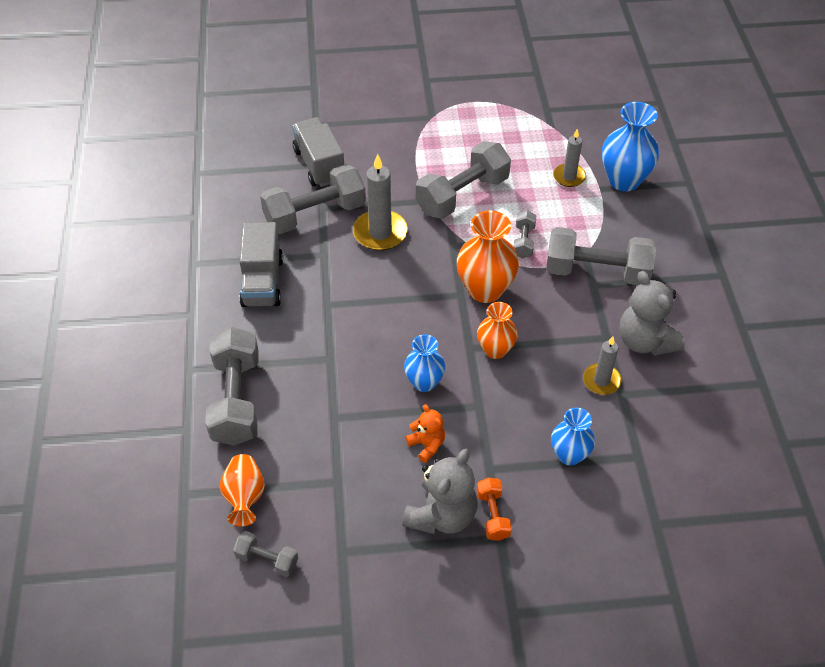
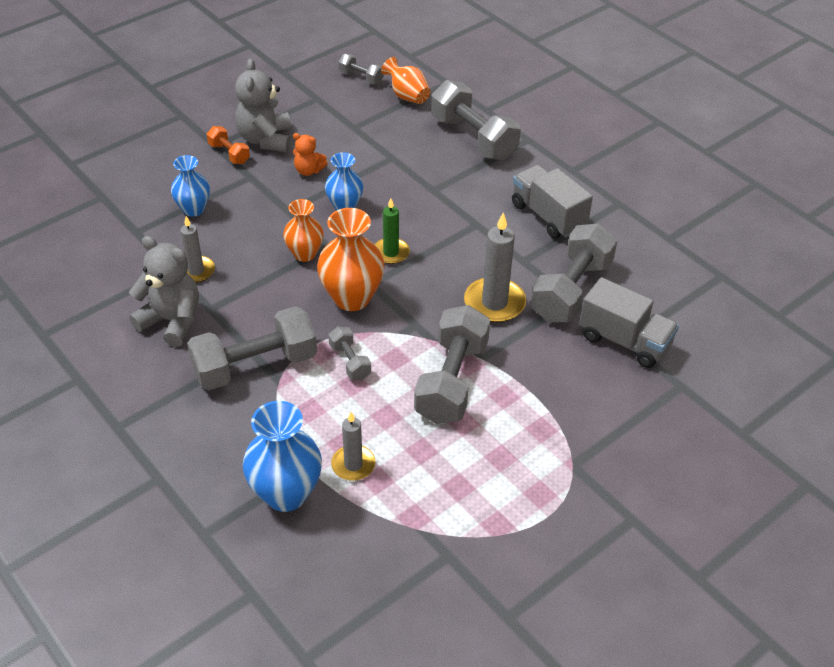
camera: 145 degrees right, 5 degrees down
grey dumbbell [233,531,298,577] -> grey dumbbell turned 45 degrees clockwise [338,54,384,84]
none -> green candle [374,198,410,264]

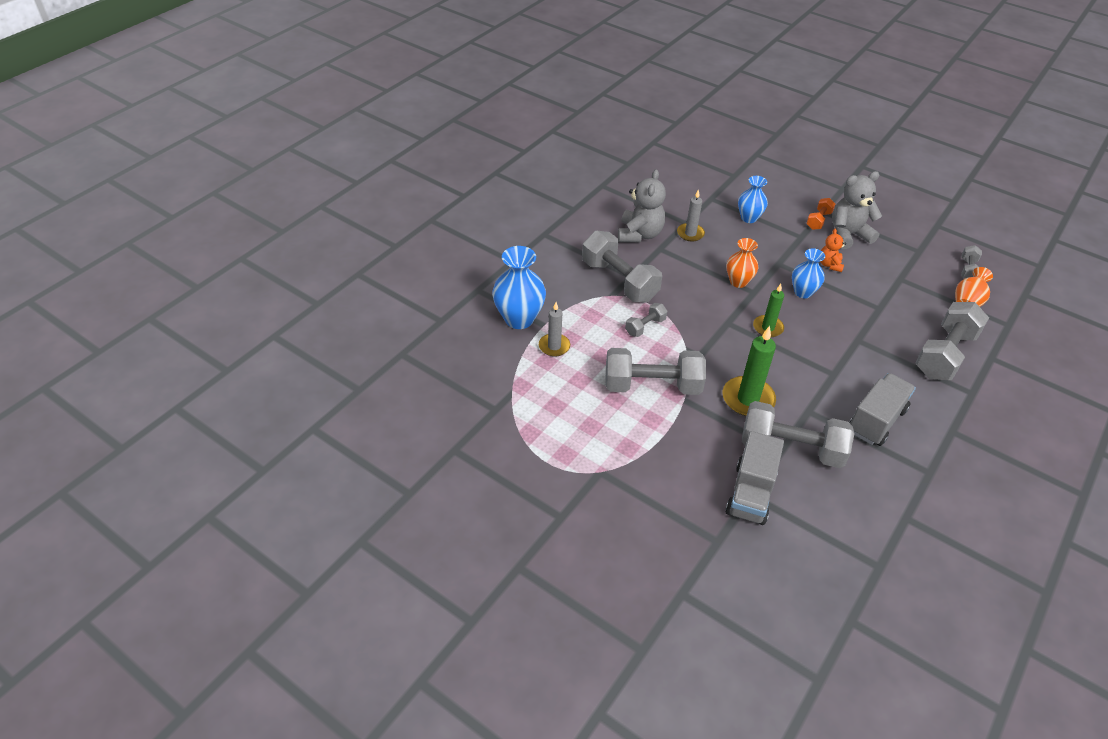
camera: 75 degrees right, 0 degrees up
orange vase [317,208,385,311] -> none
grey candle [464,213,526,323] -> green candle [723,326,776,416]

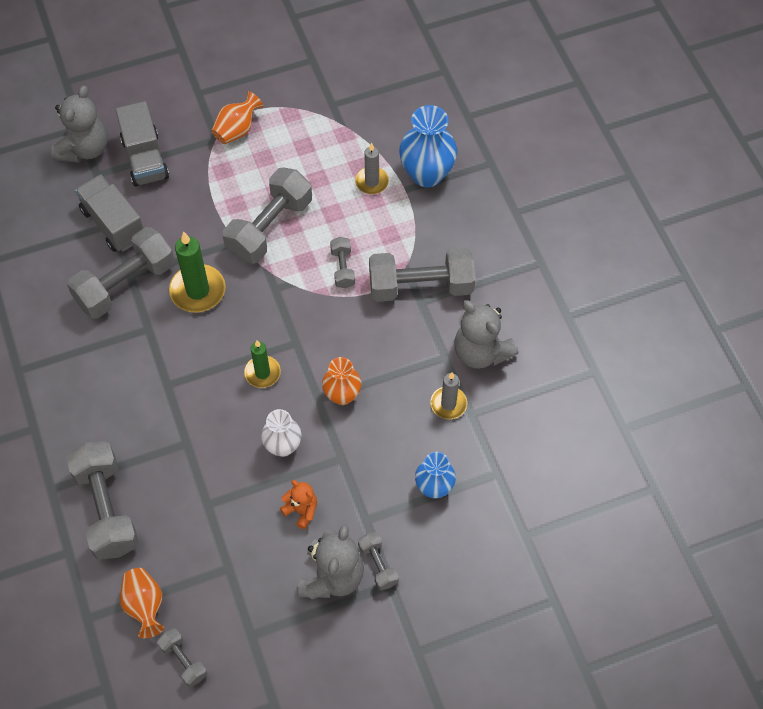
camera: 125 degrees right, 15 degrees up
blue vase [792,248,825,298] -> white vase [261,409,301,457]
orange dumbbell [806,198,835,230] -> grey dumbbell [358,532,399,590]
grey truck [849,373,916,446] -> grey truck moved to [116,101,169,187]
none -> grey teddy bear [51,85,108,163]
none -> orange vase [211,91,264,144]

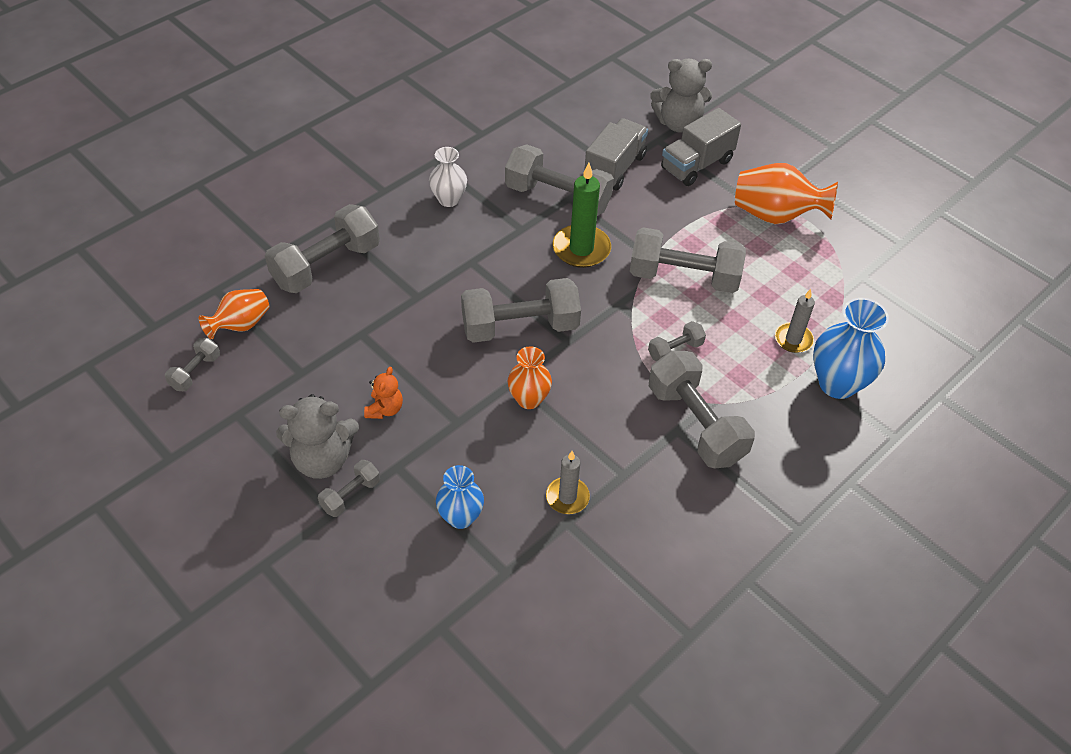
camera: 65 degrees right, 10 degrees down
orange vase [211,91,264,144] -> orange vase [735,163,838,225], size x1.59
green candle [244,340,281,388] -> grey dumbbell [461,278,581,343]
white vase [261,409,301,457] -> white vase moved to [429,147,467,207]
grey teddy bear [454,300,519,369] -> none

